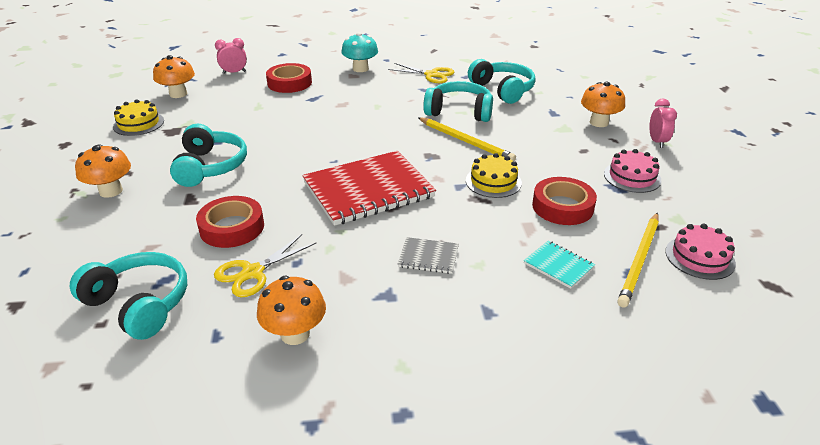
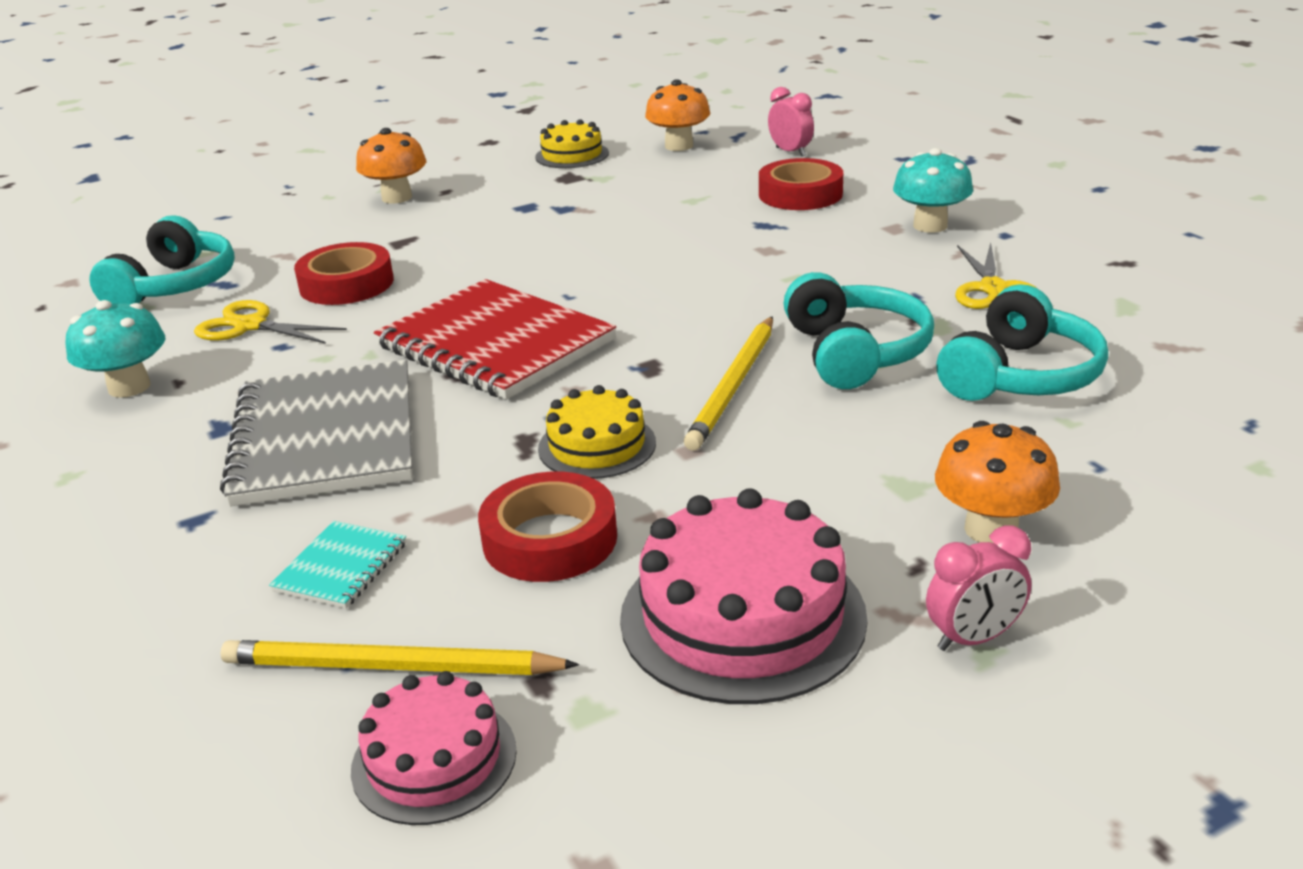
camera: 70 degrees right, 5 degrees down
turquoise headphones [170,124,247,187] -> none
orange mushroom [257,276,326,345] -> turquoise mushroom [66,300,165,398]
grey notebook [398,237,459,274] -> grey notebook [220,360,413,506], size x2.27
pink cake [604,149,662,193] -> pink cake [620,488,867,704], size x1.68

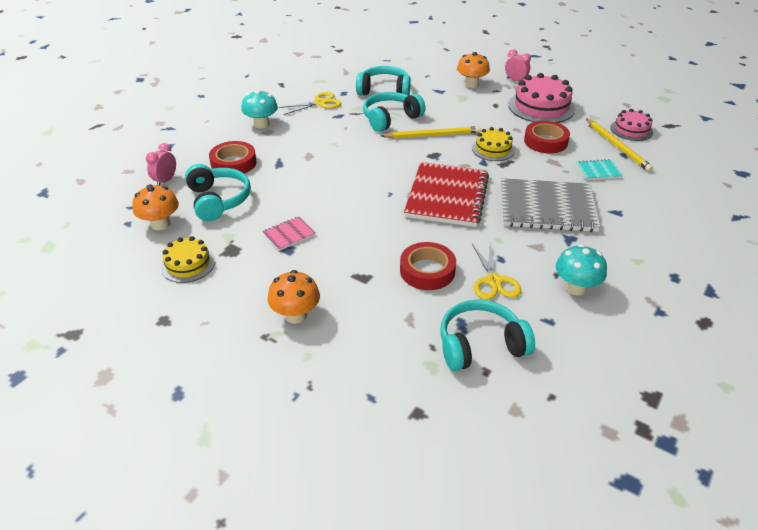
camera: 120 degrees left, 10 degrees up
grey notebook [220,360,413,506] -> grey notebook turned 45 degrees clockwise [501,178,601,232]
none -> turquoise headphones [185,164,251,221]
none -> pink notebook [262,217,316,251]

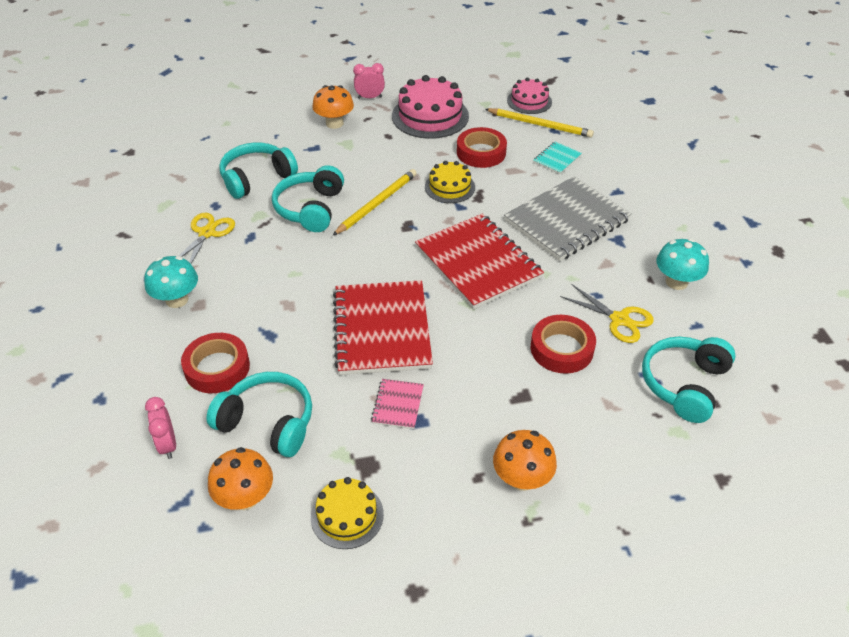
camera: 45 degrees left, 5 degrees up
none -> red notebook [333,280,433,375]

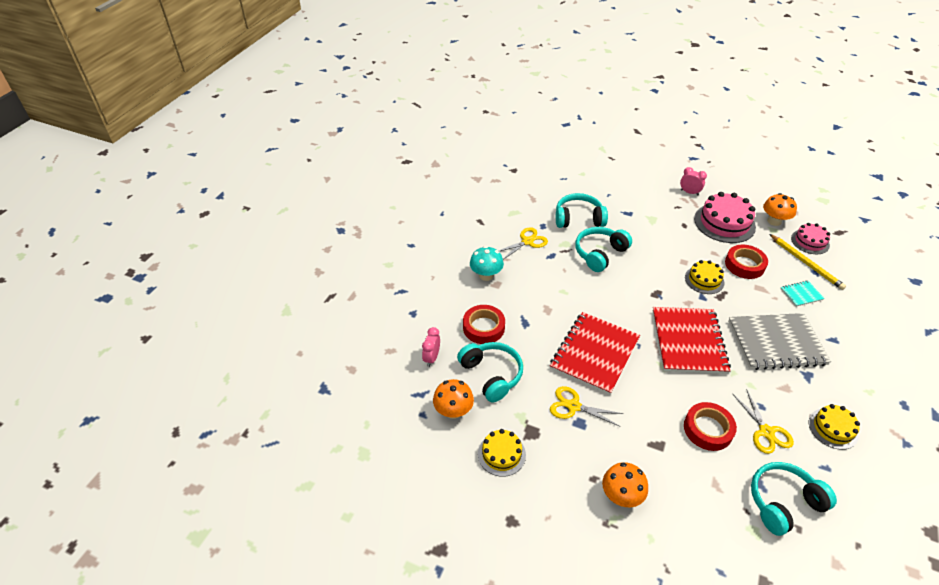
camera: 35 degrees right, 0 degrees up
orange mushroom [312,85,354,129] -> orange mushroom moved to [763,193,797,226]
yellow pencil [332,169,417,236] -> none
pink notebook [371,379,424,429] -> yellow scissors [550,386,624,426]
turquoise mushroom [656,239,709,290] -> yellow cake [809,404,860,450]

